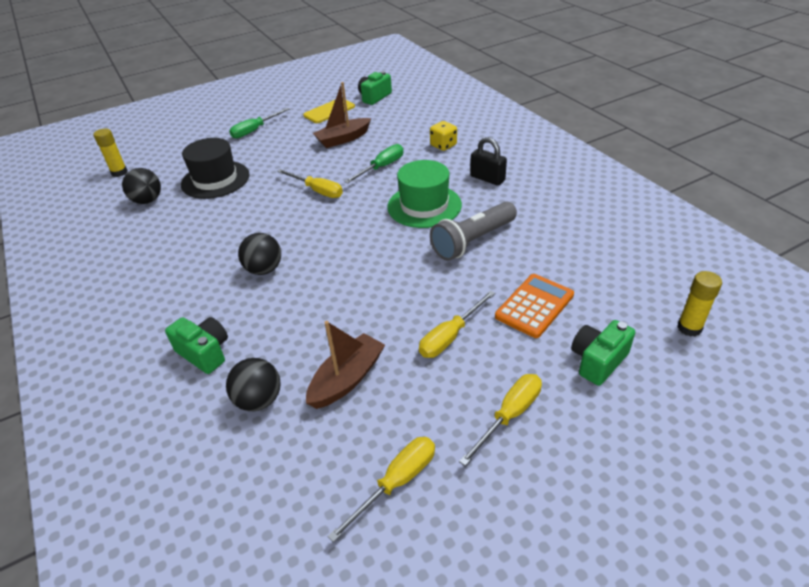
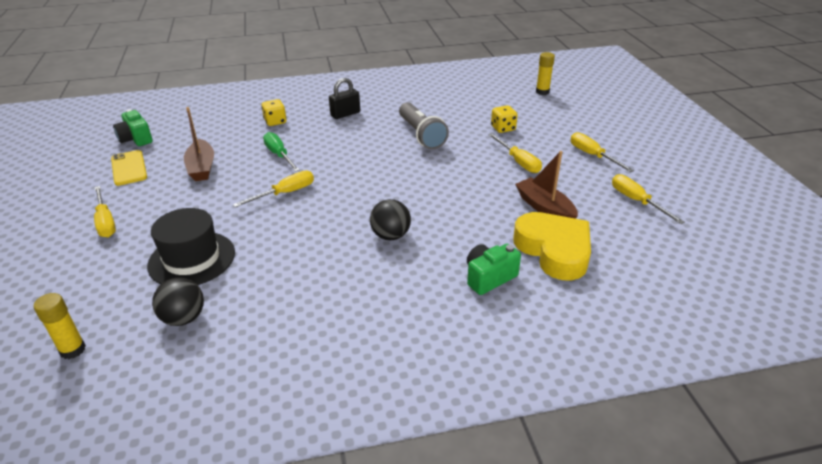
camera: 75 degrees left, 5 degrees down
black ball [226,358,281,411] -> yellow heart [513,212,591,281]
green screwdriver [229,108,290,139] -> yellow screwdriver [94,186,116,237]
green hat [387,160,462,228] -> none
orange calculator [495,274,574,338] -> yellow dice [491,105,518,133]
green camera [571,320,635,386] -> none

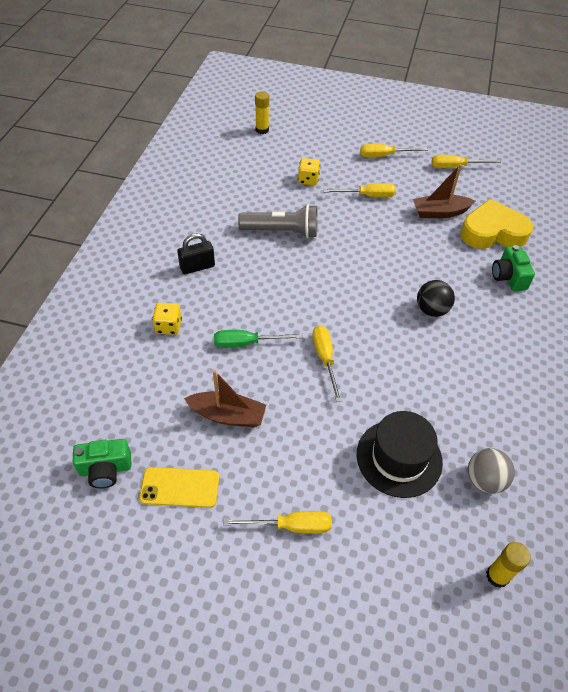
camera: 65 degrees left, 15 degrees up
black ball [152,277,204,326] -> grey ball [468,448,515,494]
black padlock [329,78,360,119] -> black padlock turned 75 degrees clockwise [177,233,215,274]

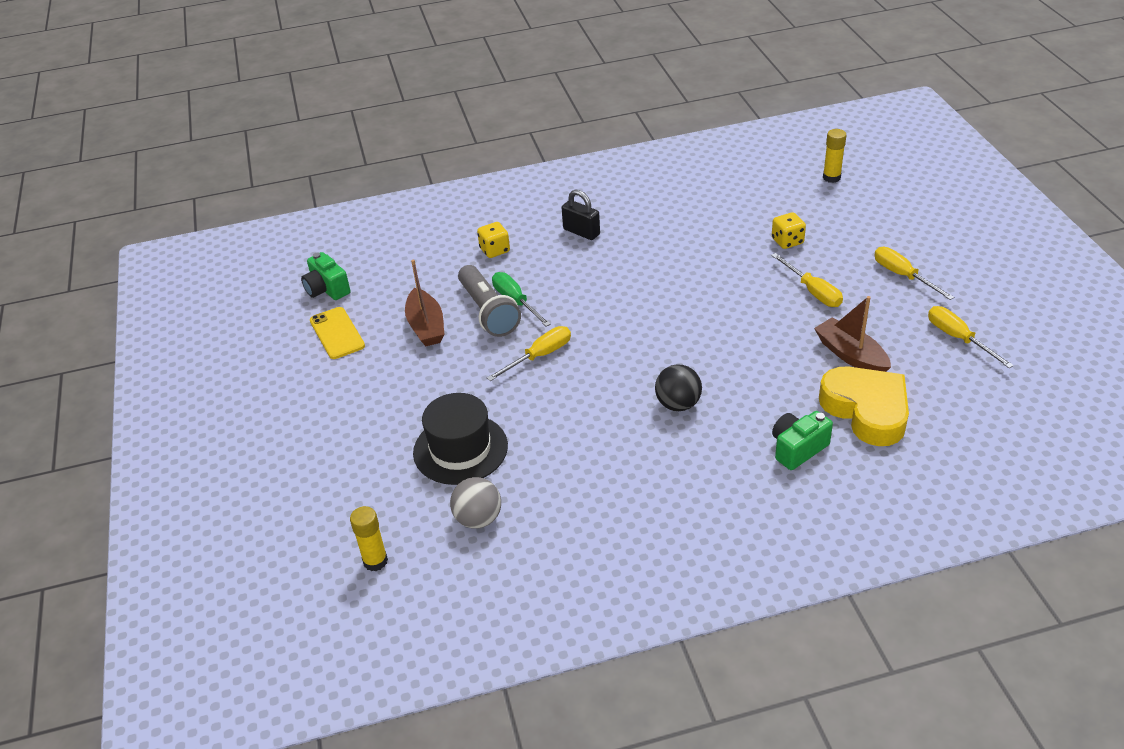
camera: 65 degrees right, 10 degrees down
yellow screwdriver [223,511,332,534] -> none
grey flashlight [238,204,318,238] -> grey flashlight moved to [458,265,521,337]

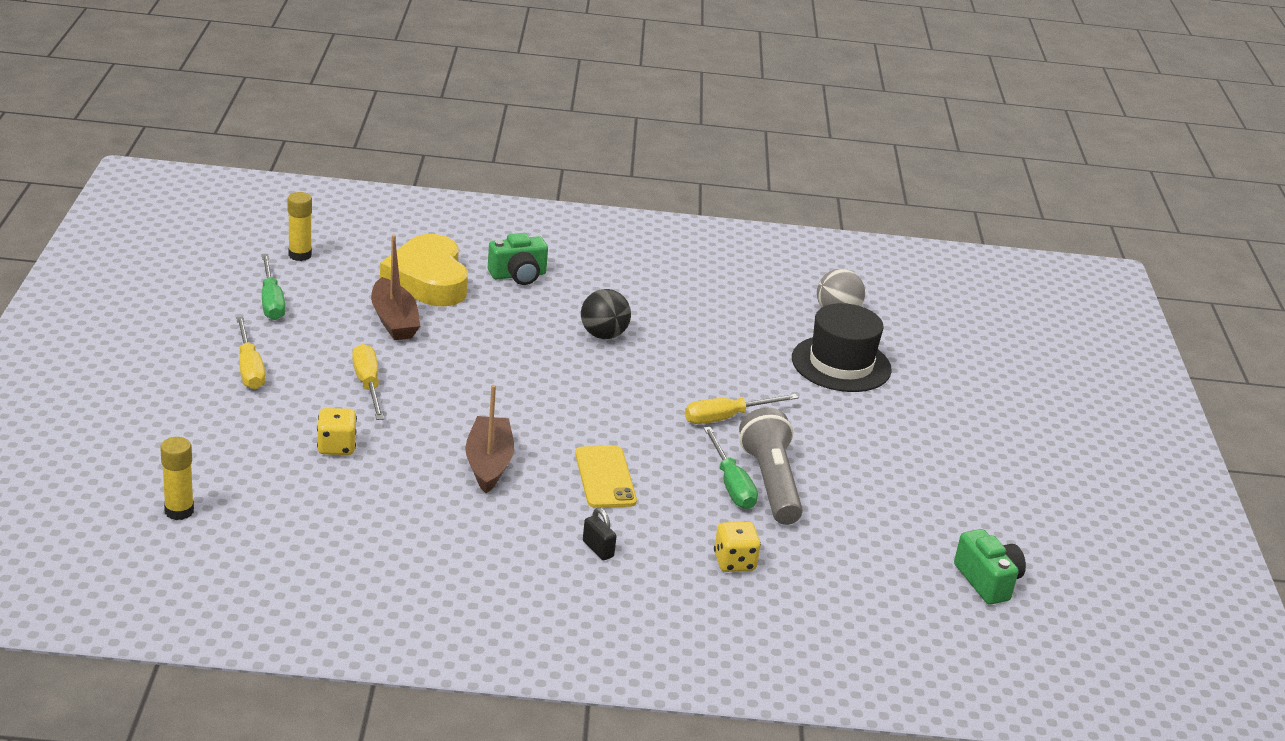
camera: 170 degrees left, 10 degrees down
yellow phone [310,307,365,359] -> yellow phone moved to [575,446,637,508]
yellow glue stick [350,506,388,571] -> yellow glue stick moved to [288,192,312,261]
brown boat [405,260,444,346] -> brown boat moved to [465,385,514,493]
black padlock [562,189,600,240] -> black padlock [583,508,617,560], size x0.65
yellow screwdriver [928,306,1014,368] -> green screwdriver [262,254,285,320]

